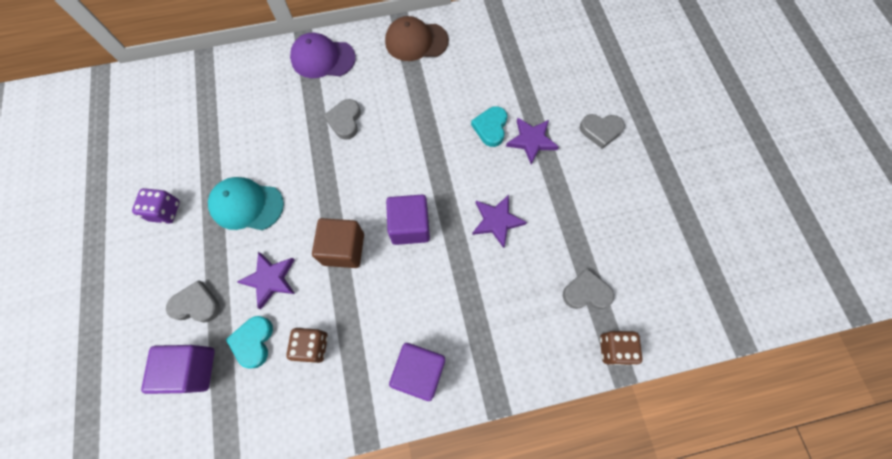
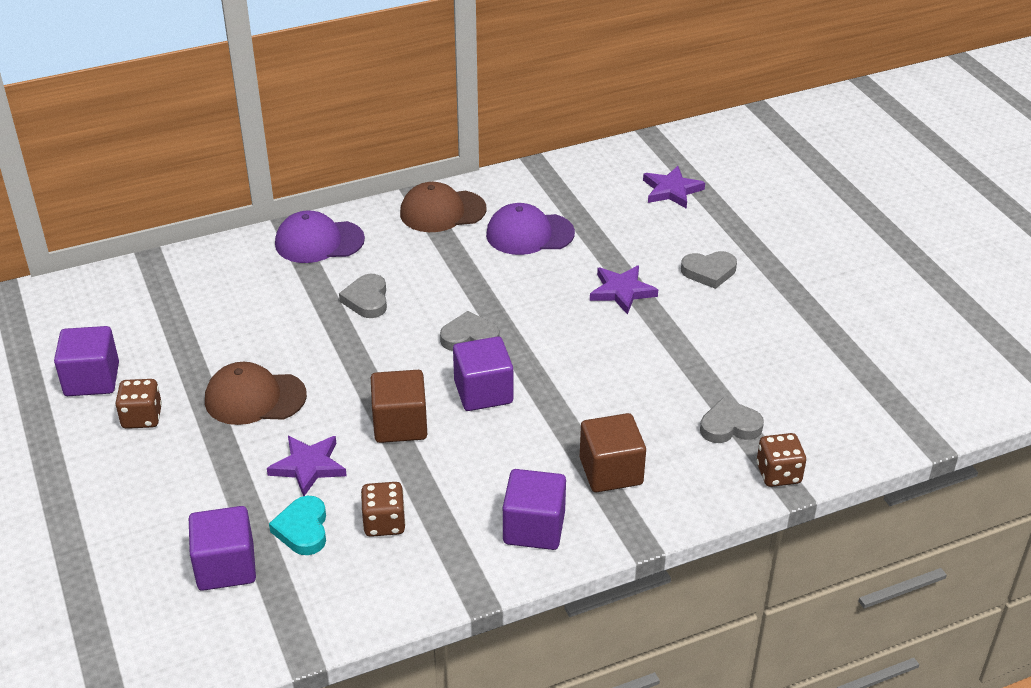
camera: 10 degrees left, 30 degrees down
purple dice [132,188,180,224] -> brown dice [115,379,162,429]
grey heart [166,280,220,322] -> grey heart moved to [440,311,499,351]
turquoise cap [208,177,284,230] -> brown cap [205,362,307,425]
turquoise heart [471,106,507,147] -> none
purple star [472,195,527,248] -> purple star moved to [643,166,705,209]
none -> purple cube [54,326,119,396]
none -> purple cap [486,203,575,255]
none -> brown cube [580,413,646,492]

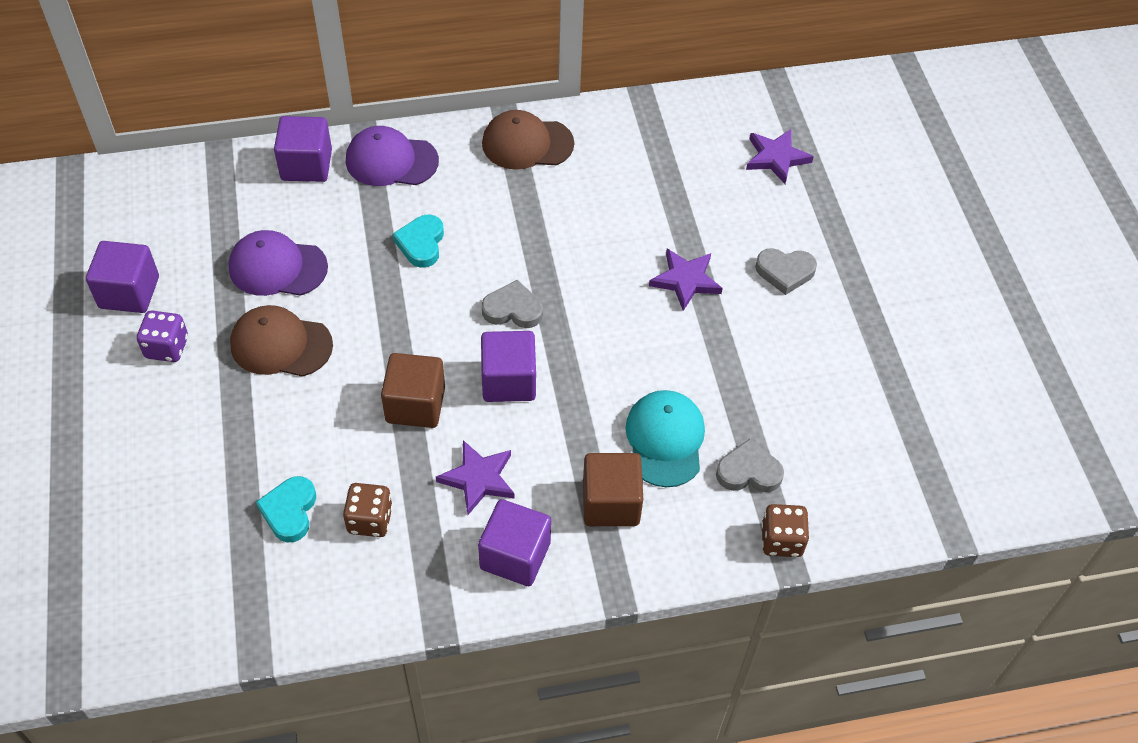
camera: 10 degrees right, 15 degrees up
brown dice [115,379,162,429] -> purple dice [137,311,188,362]
purple cube [189,506,256,591] -> purple cube moved to [274,116,332,182]
purple star [267,436,347,496] -> purple star moved to [436,440,515,515]
grey heart [339,274,387,318] -> turquoise heart [393,215,444,268]
purple cap [486,203,575,255] -> purple cap moved to [228,230,328,296]
none -> turquoise cap [625,390,705,487]

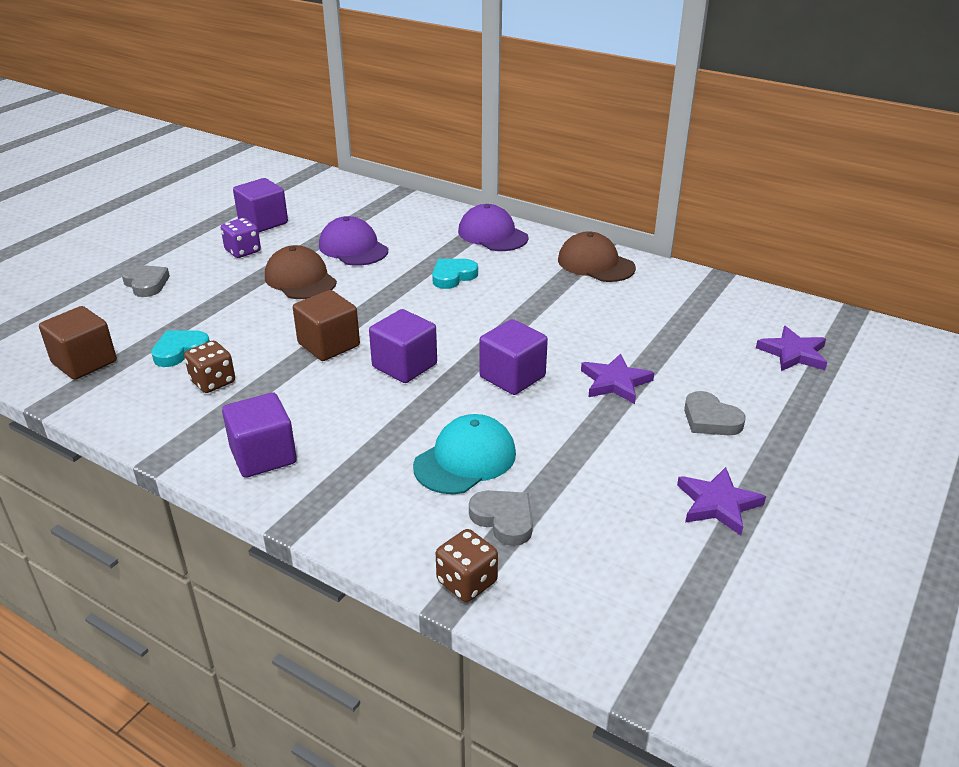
camera: 45 degrees right, 20 degrees down
purple cube [274,116,332,182] -> purple cube moved to [479,319,548,395]
purple star [436,440,515,515] -> purple star moved to [677,467,766,536]
grey heart [482,280,543,328] -> grey heart moved to [121,265,170,297]
brown cube [583,453,643,526] -> brown cube moved to [39,306,117,380]

